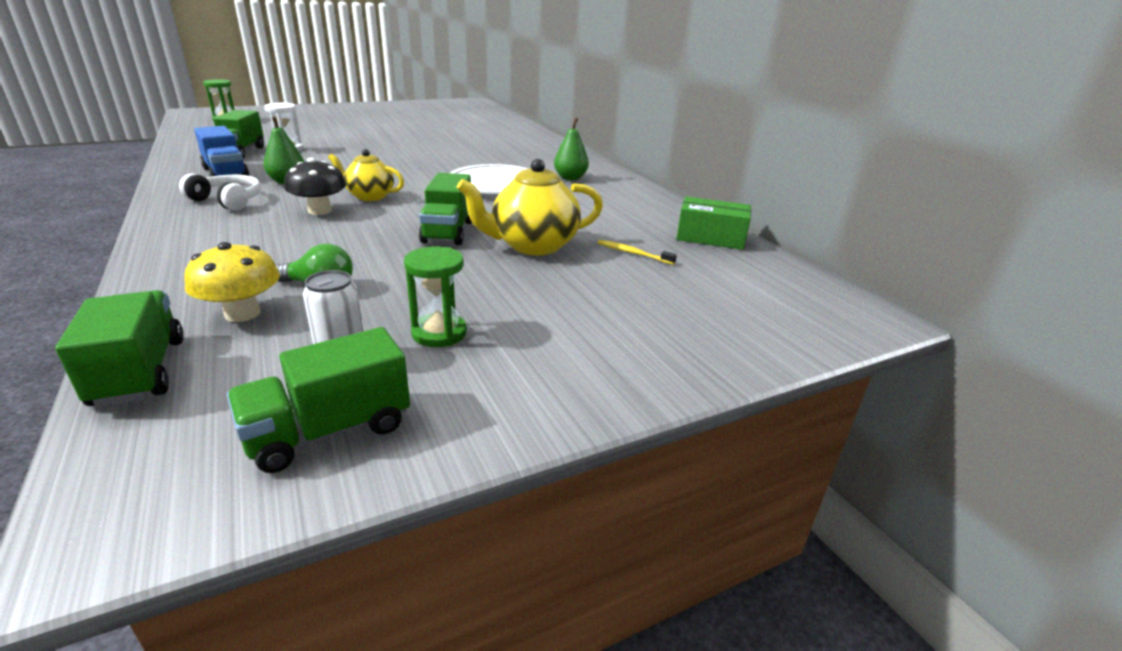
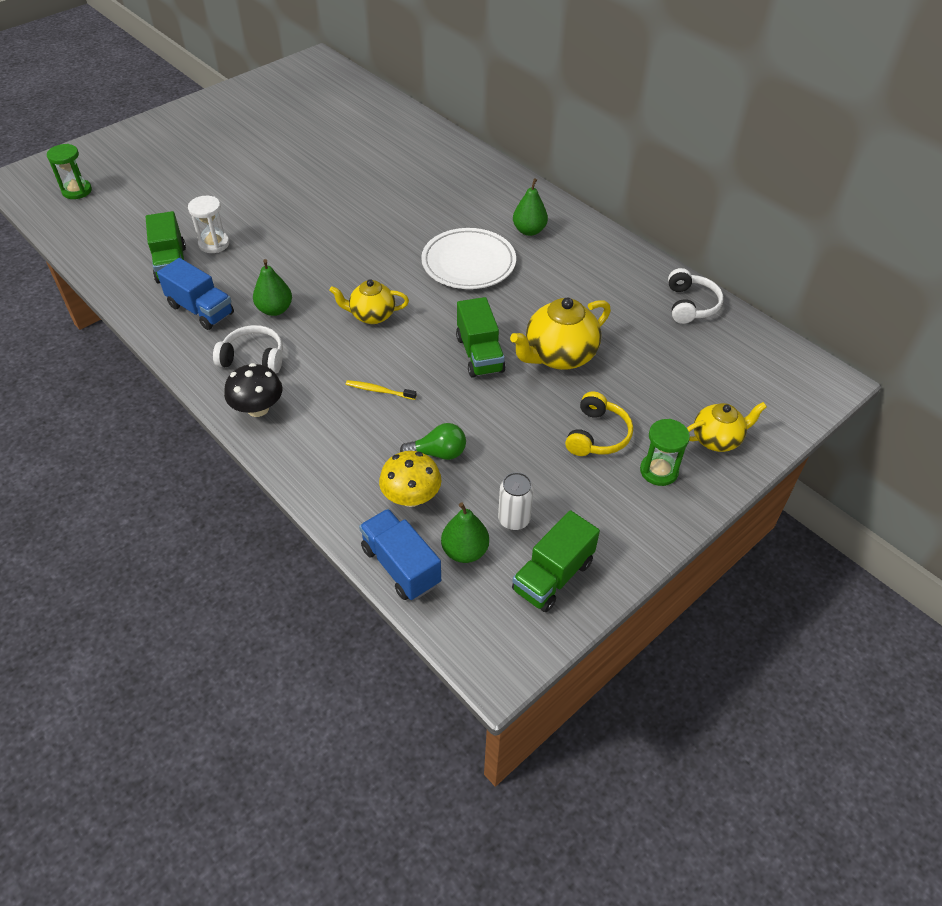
camera: 15 degrees left, 20 degrees up
green truck [55,290,184,407] -> blue truck [359,509,441,600]
black mushroom [284,158,346,215] -> black mushroom moved to [224,363,283,417]
green hourglass [404,246,467,347] -> green hourglass moved to [640,419,690,486]
yellow toothbrush [597,240,677,265] -> yellow toothbrush moved to [346,380,417,400]
green box [676,197,751,250] -> white headphones [668,268,723,324]
none -> green pear [441,502,489,563]
none -> yellow headphones [565,391,633,456]
none -> yellow teapot [687,402,767,452]

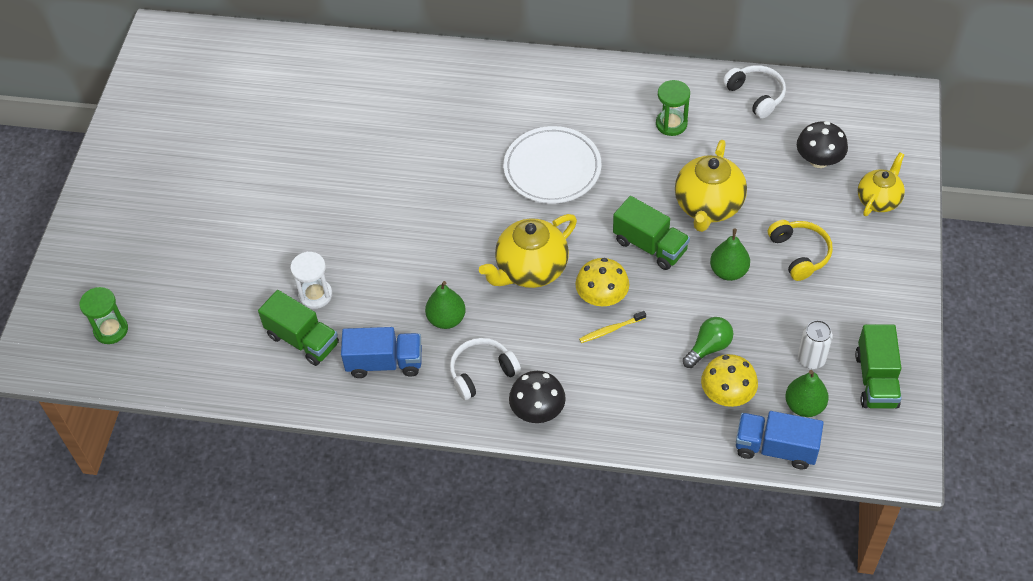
camera: 35 degrees left, 5 degrees up
yellow teapot [329,279,409,324] -> yellow teapot [479,214,577,288], size x1.56
green pear [513,178,548,236] -> green pear moved to [710,229,750,281]
green hourglass [640,419,690,486] -> green hourglass moved to [656,80,690,136]
none -> yellow mushroom [575,258,629,306]
none -> black mushroom [797,121,848,168]

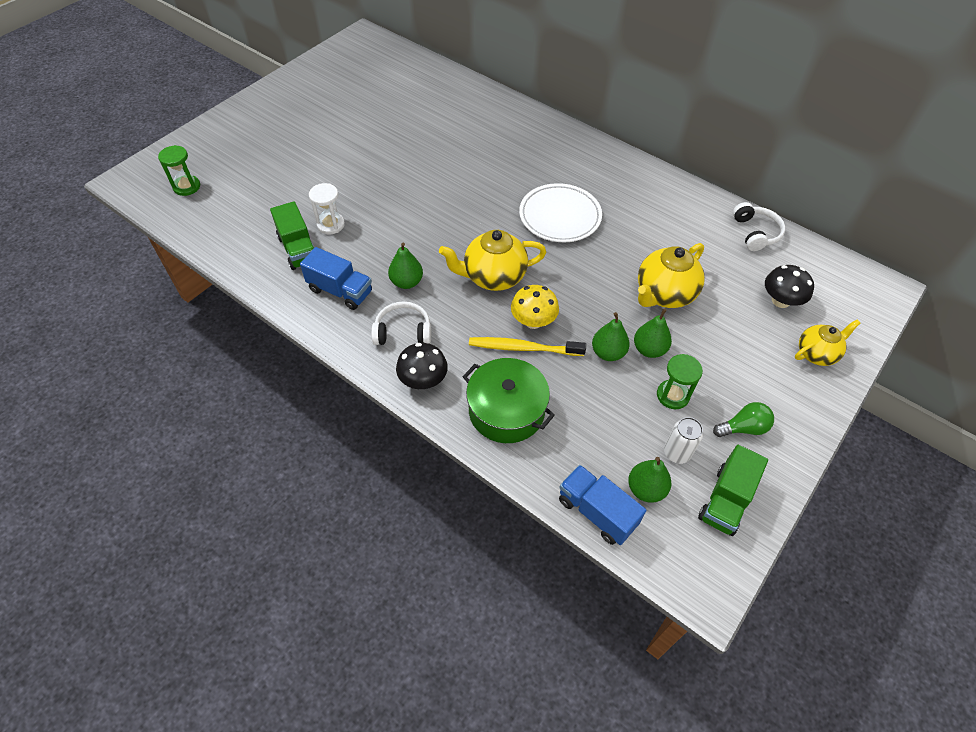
camera: 25 degrees right, 0 degrees up
yellow toothbrush [579,311,646,343] -> yellow toothbrush [469,337,586,356], size x1.80
green truck [613,196,690,270] -> none
green hourglass [656,80,690,136] -> green hourglass moved to [657,354,703,409]
green light bulb [683,317,733,368] -> green light bulb moved to [713,402,774,437]
yellow mushroom [701,354,758,407] -> none
yellow headphones [768,220,833,281] -> none
none -> green pot [463,358,555,443]
none -> green pear [592,312,630,361]

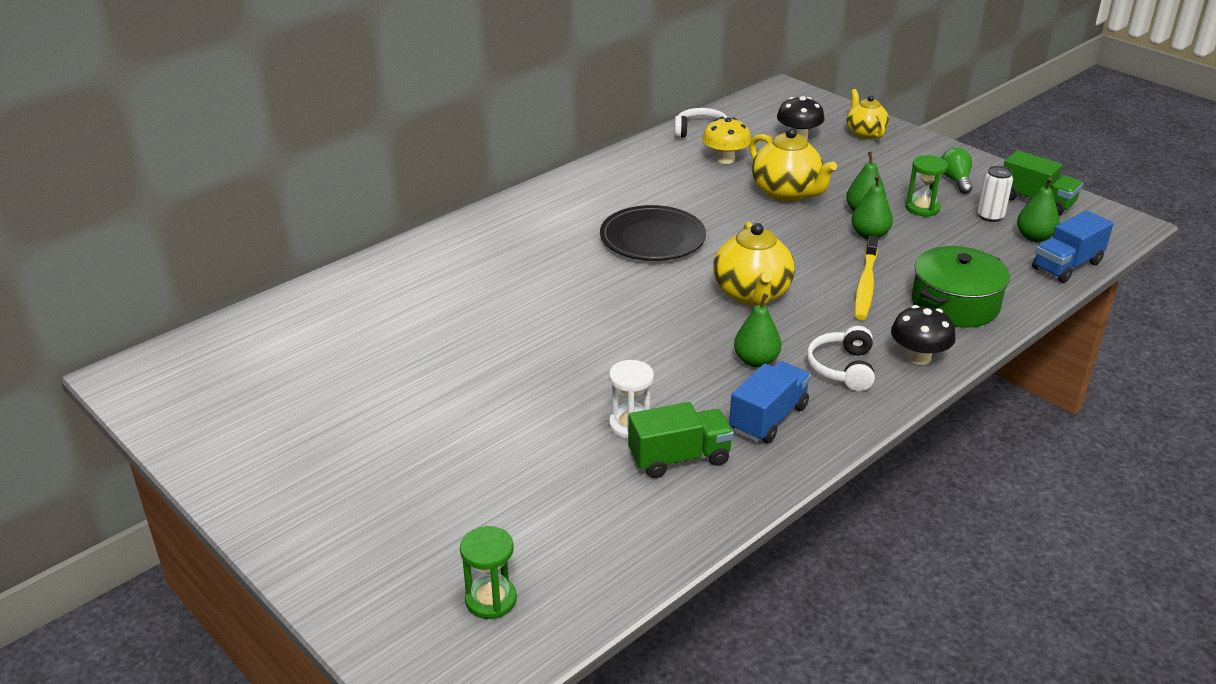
camera: 80 degrees left, 20 degrees down
yellow mushroom [511,285,559,329] -> yellow mushroom moved to [702,117,751,164]
white plate [519,183,602,242] -> black plate [600,205,706,261]

